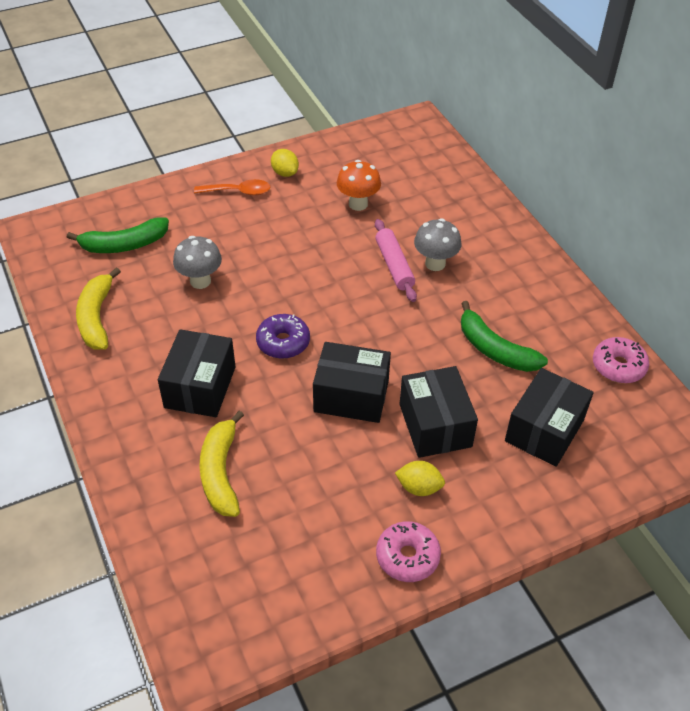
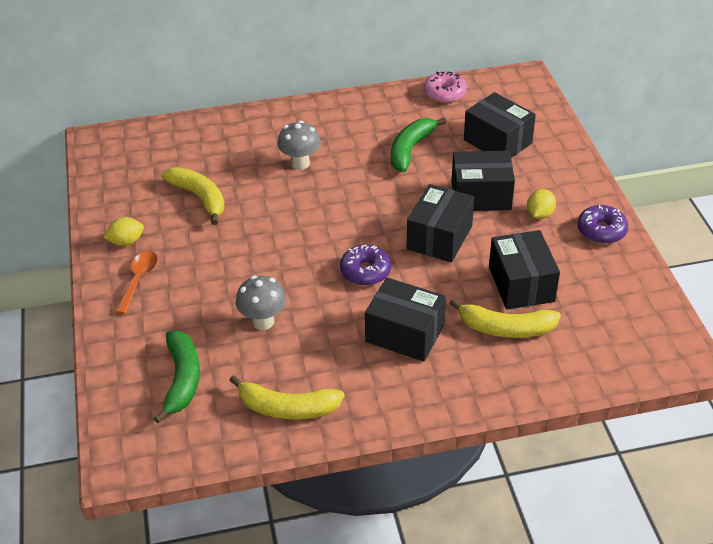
camera: 75 degrees left, 5 degrees down
orange mushroom [337,160,381,211] -> yellow banana [161,167,225,225]
pink rolling pin [375,219,417,302] -> none
pink donut [376,521,441,582] -> purple donut [577,205,628,244]
green banana [461,301,548,372] -> green banana turned 150 degrees clockwise [391,117,446,172]
none -> black box [489,230,560,310]

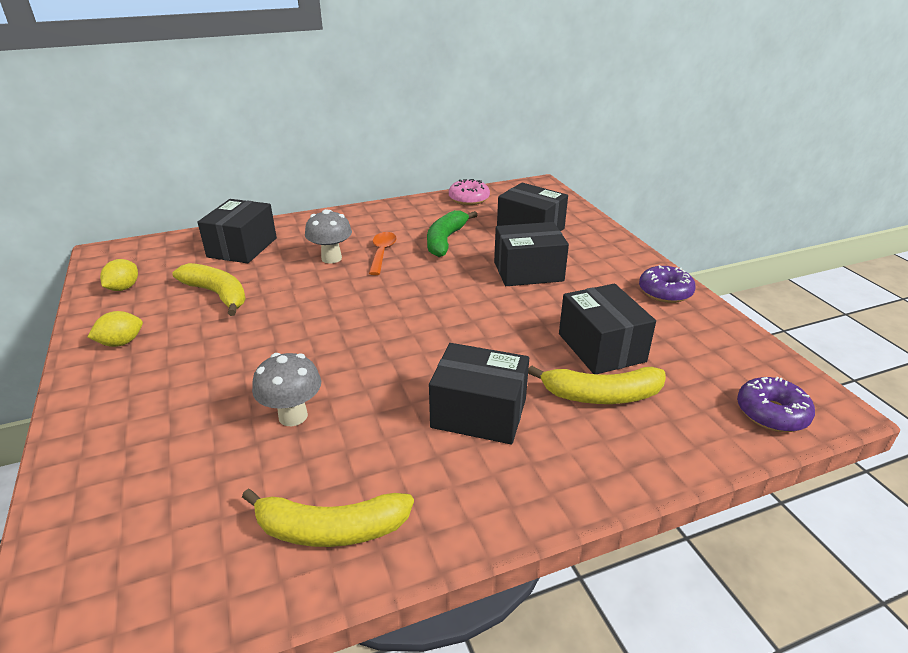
camera: 10 degrees left, 10 degrees down
orange spoon [115,251,158,314] -> orange spoon moved to [369,232,397,275]
green banana [153,331,200,423] -> none
purple donut [340,245,391,286] -> purple donut moved to [737,377,815,432]
black box [407,184,474,262] -> black box moved to [197,199,277,263]
yellow lemon [527,189,556,219] -> yellow lemon moved to [100,259,138,291]

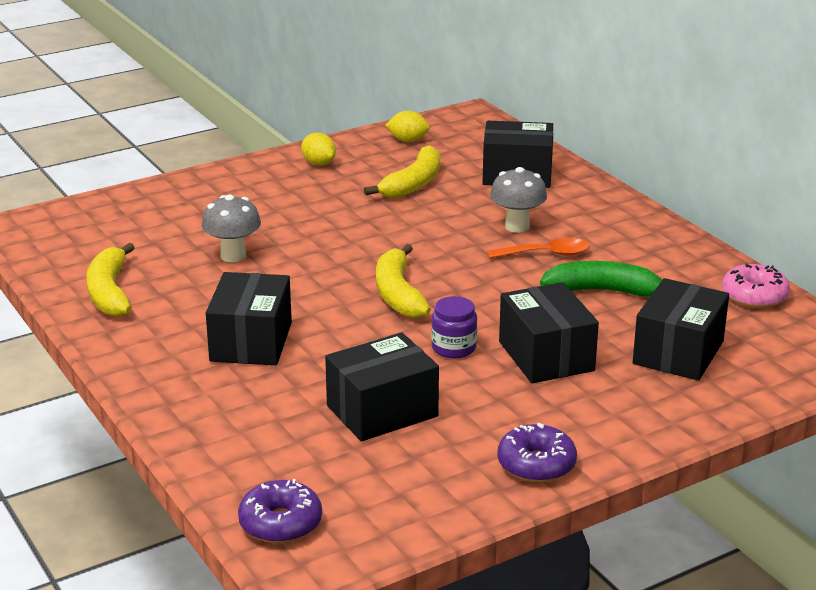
camera: 80 degrees right, 5 degrees down
yellow banana [528,365,666,404] -> yellow banana moved to [376,244,431,318]
none -> purple jar [431,296,477,358]

